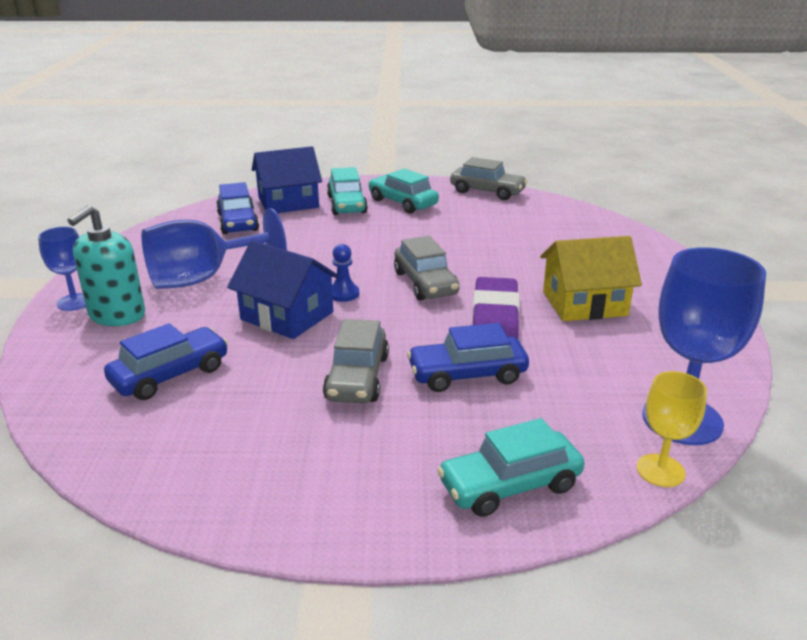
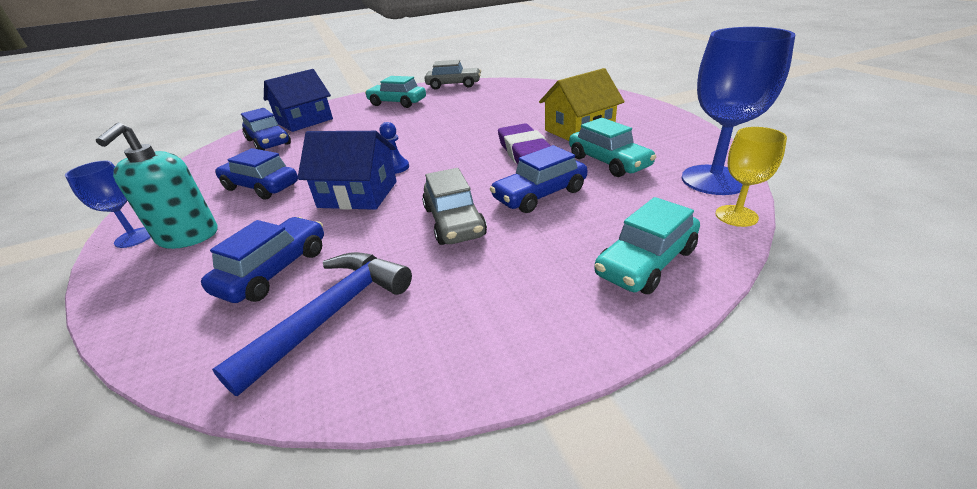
camera: 20 degrees left, 5 degrees up
blue goblet [141,208,287,289] -> blue car [215,148,298,200]
turquoise car [327,167,368,215] -> turquoise car moved to [569,118,656,177]
grey car [394,236,460,300] -> none
none -> blue hammer [212,252,412,396]

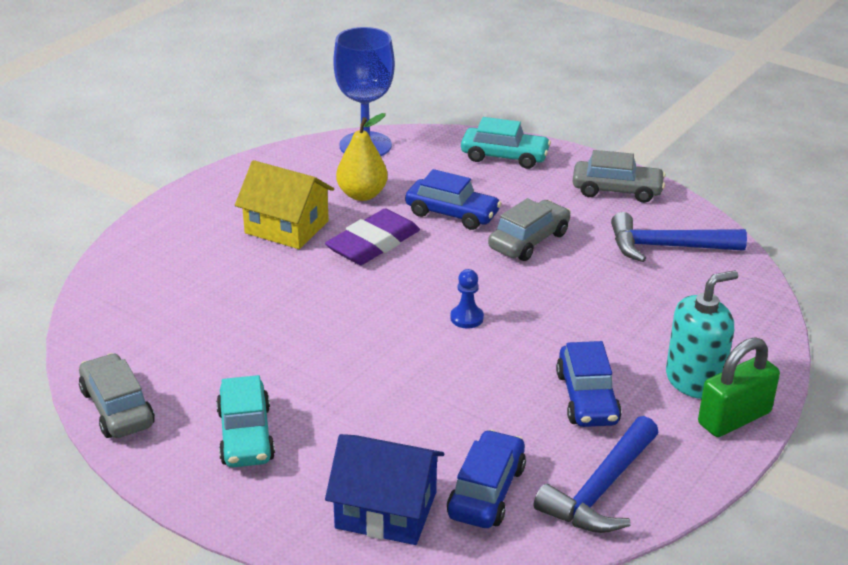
camera: 125 degrees left, 0 degrees up
blue goblet [65,161,151,248] -> green padlock [698,337,780,437]
blue car [201,217,324,303] -> none
blue house [297,131,397,210] -> none
turquoise car [569,118,656,177] -> yellow pear [336,113,388,201]
yellow goblet [715,127,787,227] -> none
none -> blue hammer [534,416,659,533]
none -> grey car [572,150,666,203]

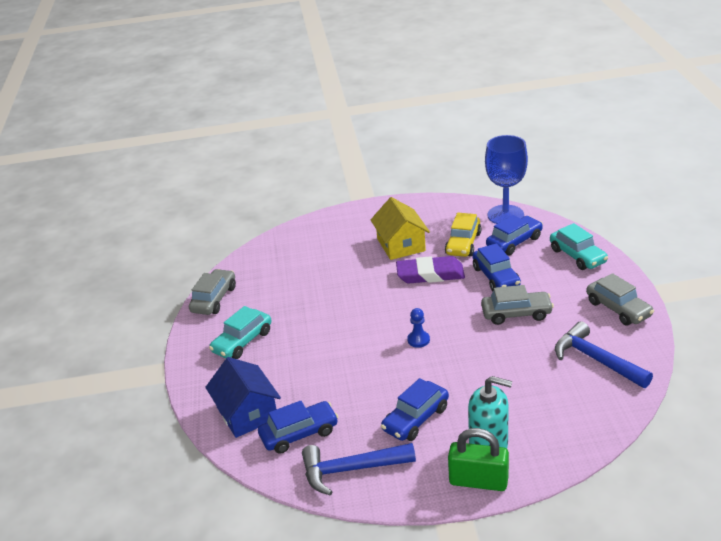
camera: 50 degrees right, 0 degrees up
yellow pear [336,113,388,201] -> yellow car [445,213,481,257]
none -> blue car [486,215,543,256]

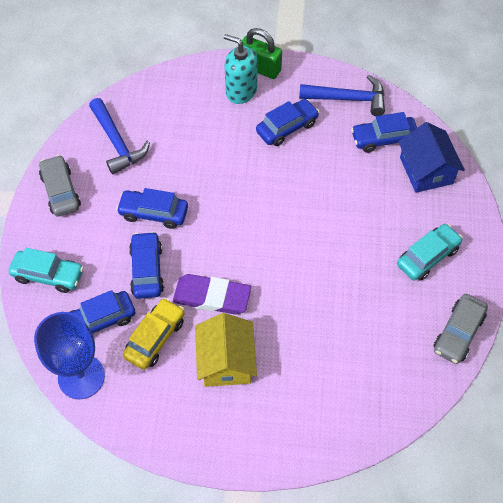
camera: 170 degrees left, 25 degrees up
blue pawn [407,308,430,348] -> none
grey car [481,285,554,325] -> blue car [116,188,188,229]
turquoise car [550,223,608,270] -> turquoise car turned 120 degrees clockwise [9,248,84,293]

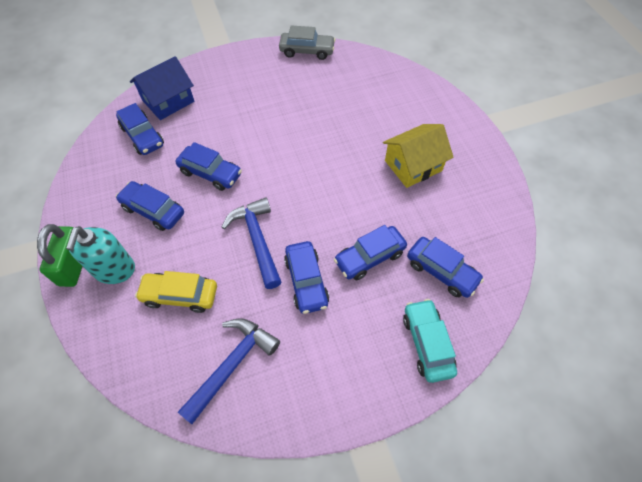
camera: 115 degrees left, 0 degrees up
blue goblet [34,312,105,399] -> none
grey car [39,155,81,217] -> none
yellow car [123,298,184,370] -> yellow car moved to [135,271,217,313]
purple eraser [173,274,251,315] -> none
blue hammer [299,75,385,116] -> blue hammer moved to [222,197,282,289]
turquoise car [397,224,463,281] -> none
none -> blue car [176,142,242,191]

